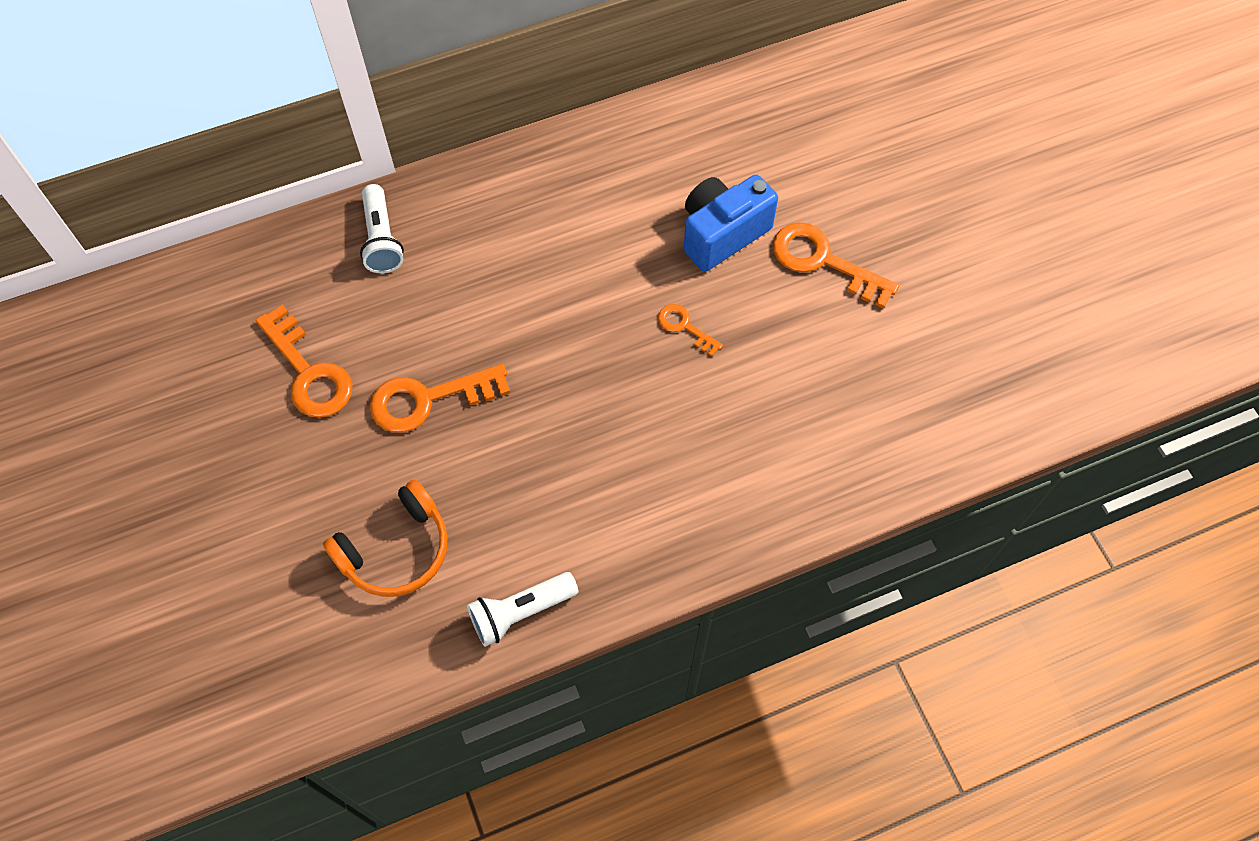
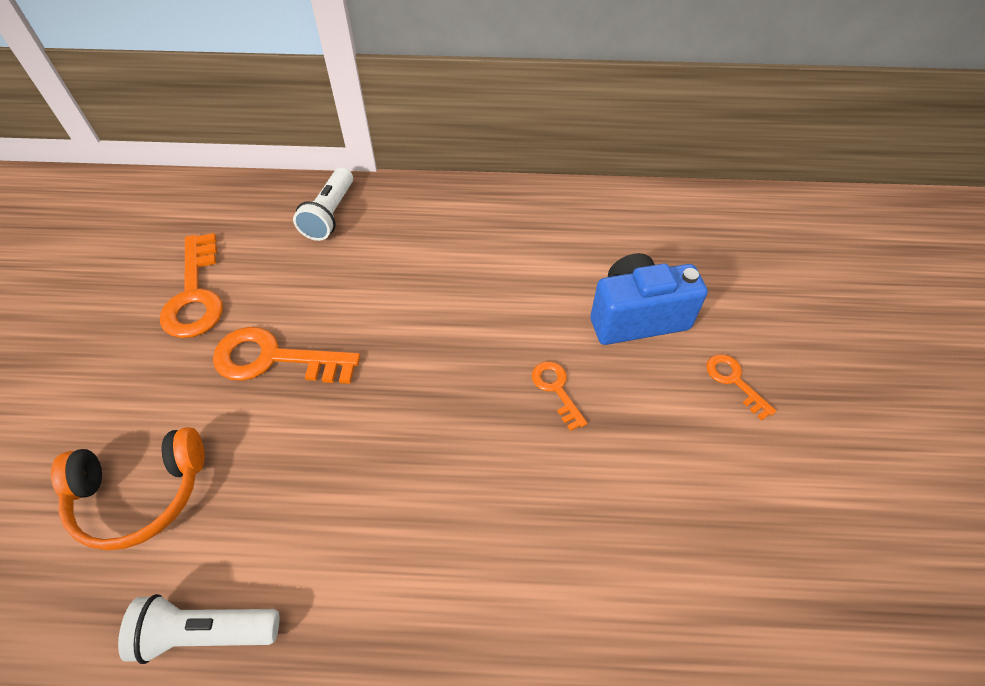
camera: 25 degrees right, 10 degrees down
orange key [773,222,899,309] -> orange key [706,354,776,420], size x0.54

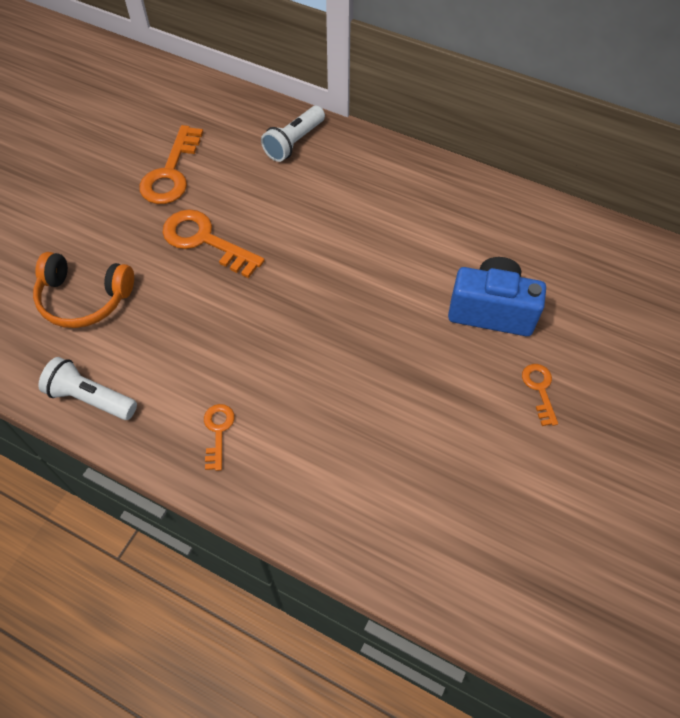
camera: 25 degrees right, 5 degrees up
orange key [532,361,587,431] -> orange key moved to [204,404,235,471]

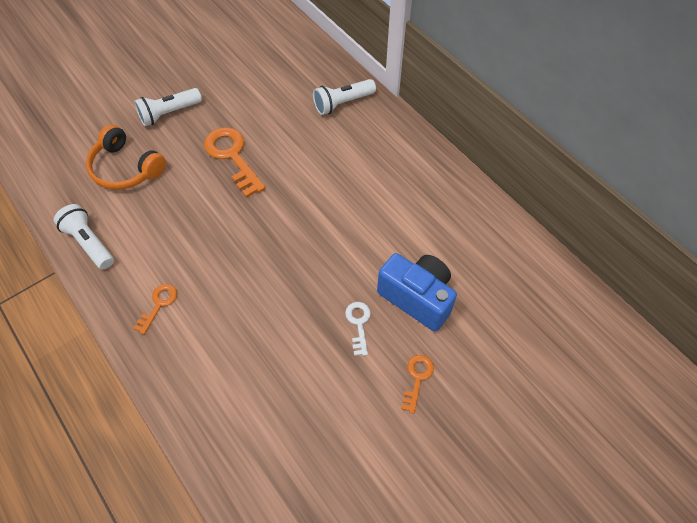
camera: 25 degrees right, 0 degrees up
orange key [139,125,203,204] -> none
none -> white flashlight [134,88,202,126]
none -> white key [345,302,371,356]

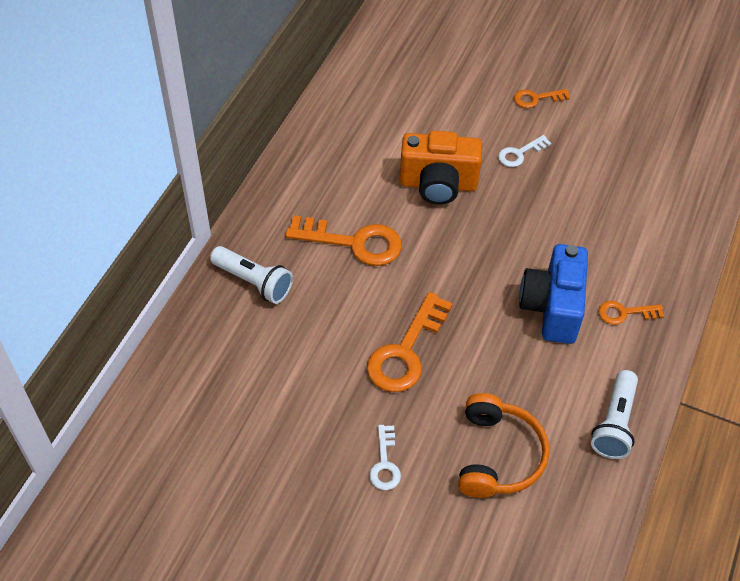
camera: 120 degrees left, 5 degrees down
white flashlight [134,88,202,126] -> white key [369,425,401,490]
blue camera [377,253,457,332] -> blue camera moved to [519,244,588,344]
none -> orange key [285,215,402,266]
none -> orange camera [400,131,482,205]

